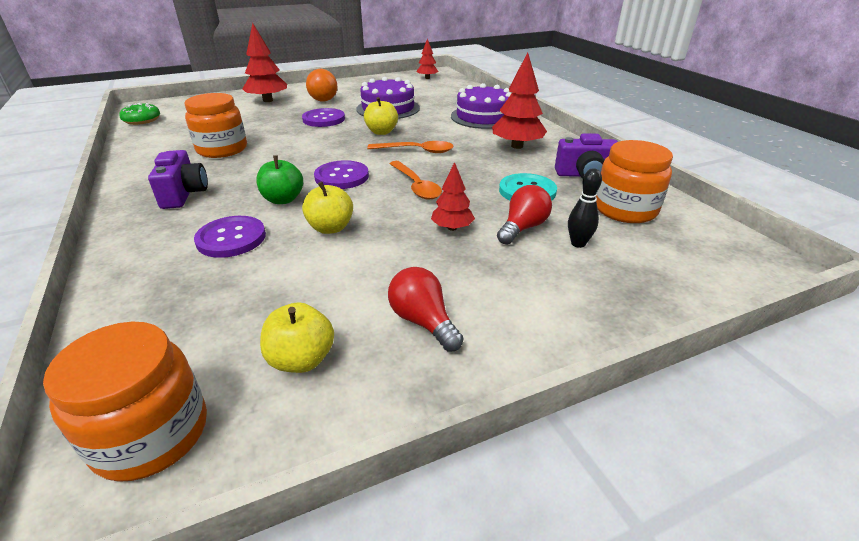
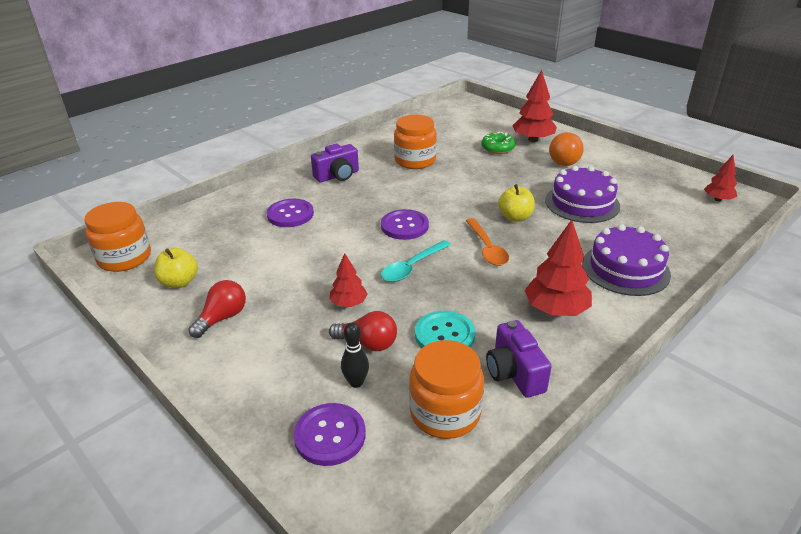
camera: 70 degrees right, 0 degrees up
green donut [119,103,160,125] -> green donut moved to [481,132,515,154]
green apple [256,155,303,204] -> none
purple button [302,108,345,127] -> purple button moved to [293,403,366,466]
yellow apple [302,181,353,234] -> none
orange spoon [390,161,442,200] -> turquoise spoon [381,240,451,282]

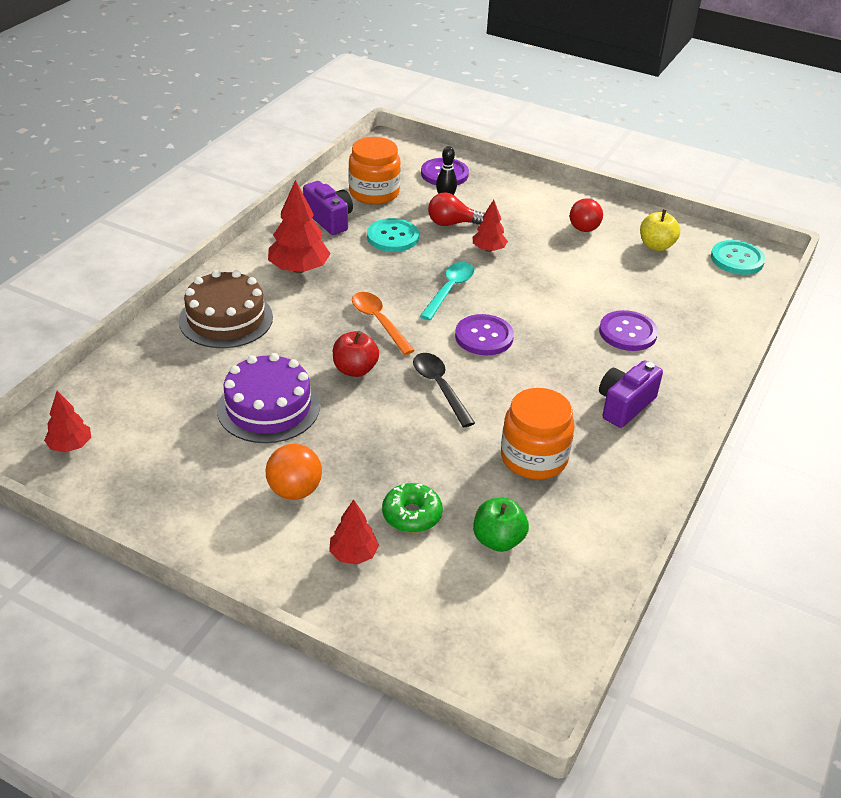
camera: 160 degrees right, 5 degrees up
orange jar [84,202,151,272] -> turquoise button [711,240,765,275]
yellow apple [498,184,535,222] -> red apple [333,331,379,377]
red tree [512,70,557,142] -> red tree [329,499,379,564], size x0.59
purple cake [582,224,671,296] -> brown cake [179,270,273,348]
none -> black spoon [413,353,475,427]
none -> green apple [473,498,529,552]

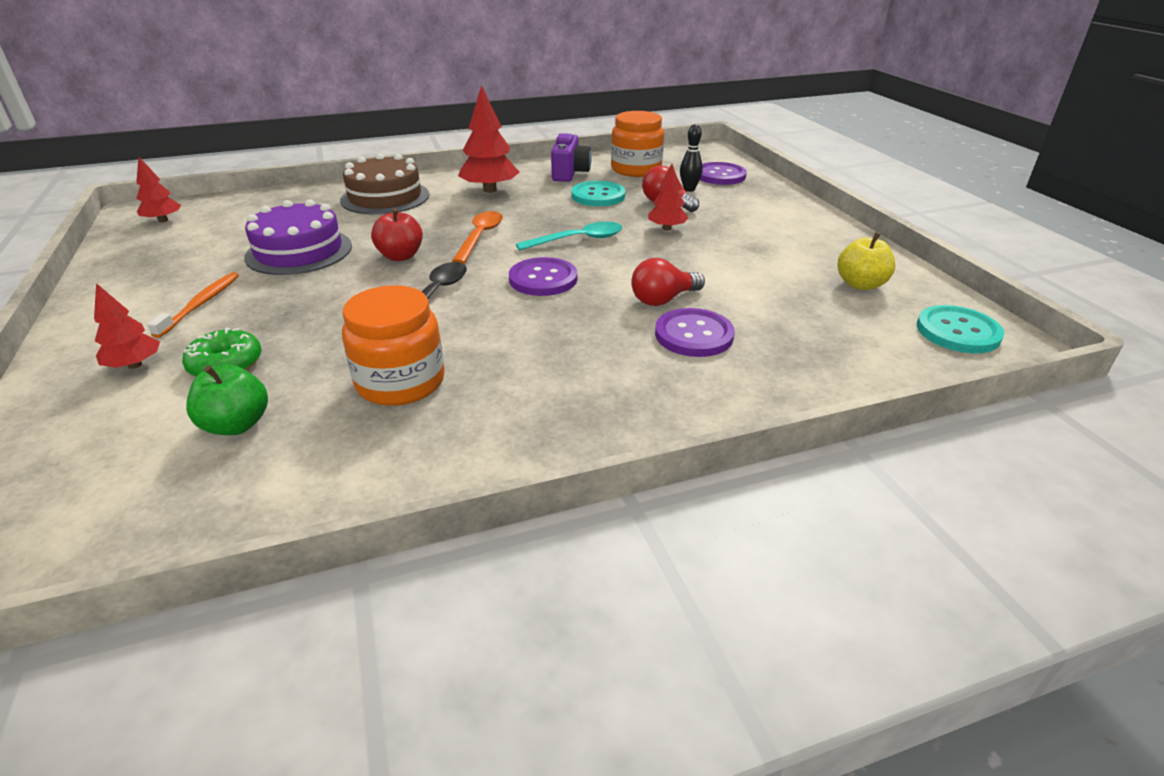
camera: 45 degrees right, 5 degrees down
orange ball [266,444,322,500] -> orange toothbrush [147,272,239,338]
red light bulb [570,198,603,232] -> red light bulb moved to [631,258,705,306]
purple camera [599,360,663,428] -> none

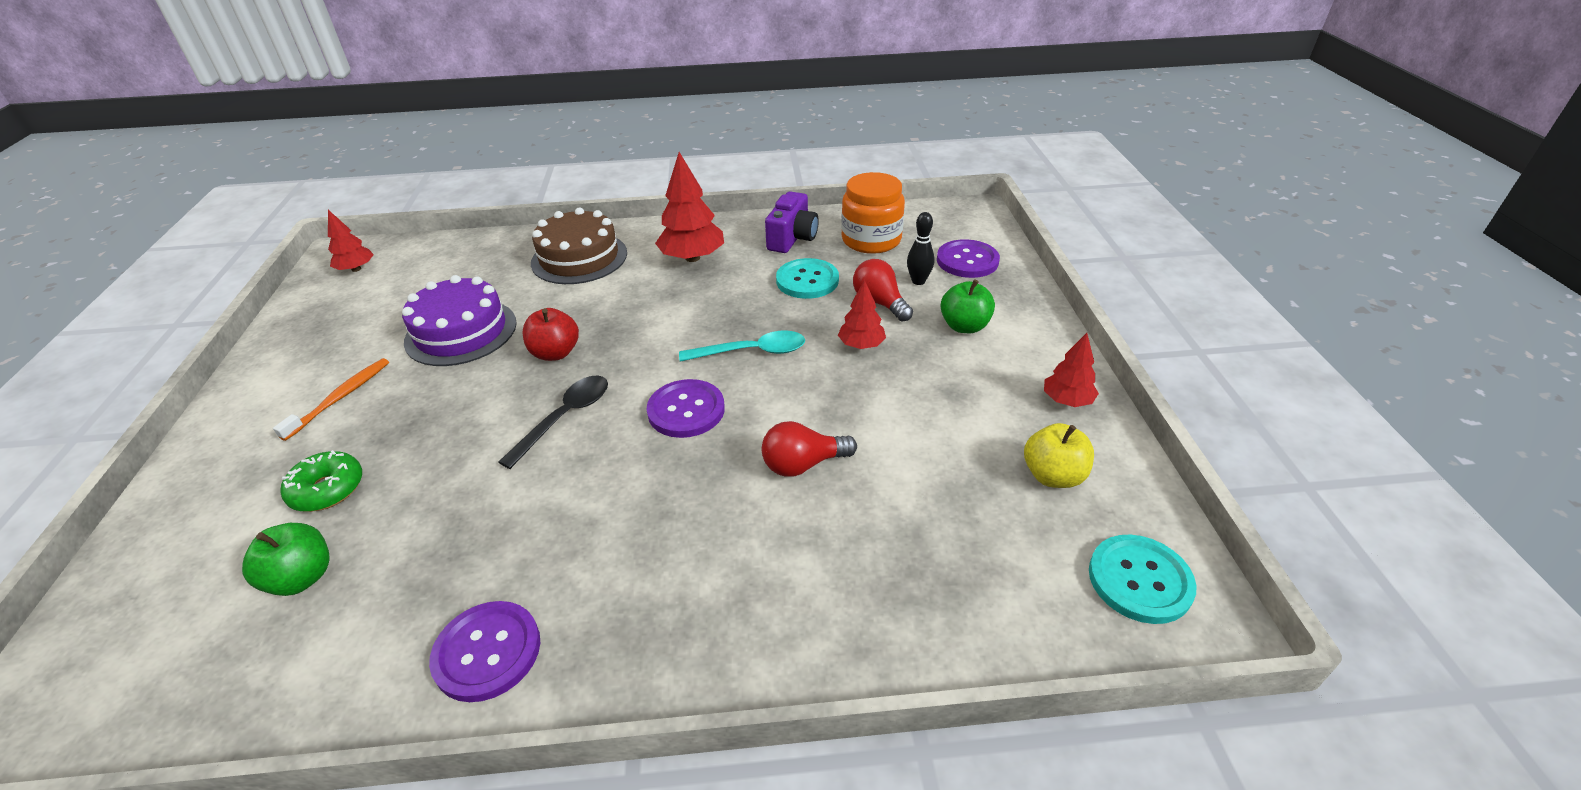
camera: 15 degrees right, 5 degrees up
red tree [94,283,160,369] -> red tree moved to [1044,333,1099,407]
orange jar [342,285,445,406] -> none
orange spoon [452,211,503,264] -> none
purple button [655,308,735,357] -> purple button moved to [429,601,540,702]
none -> green apple [940,279,995,333]

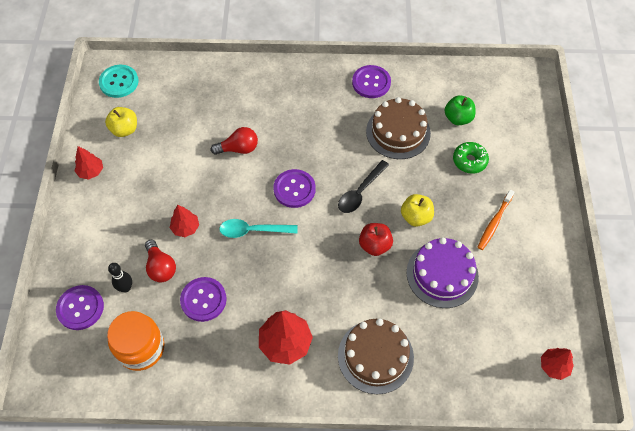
camera: 175 degrees left, 20 degrees up
purple camera [765,191,819,253] -> none
turquoise button [776,258,839,299] -> purple button [180,277,227,322]
green apple [940,279,995,333] -> none
none -> brown cake [366,97,431,159]
none -> yellow apple [401,194,434,227]

